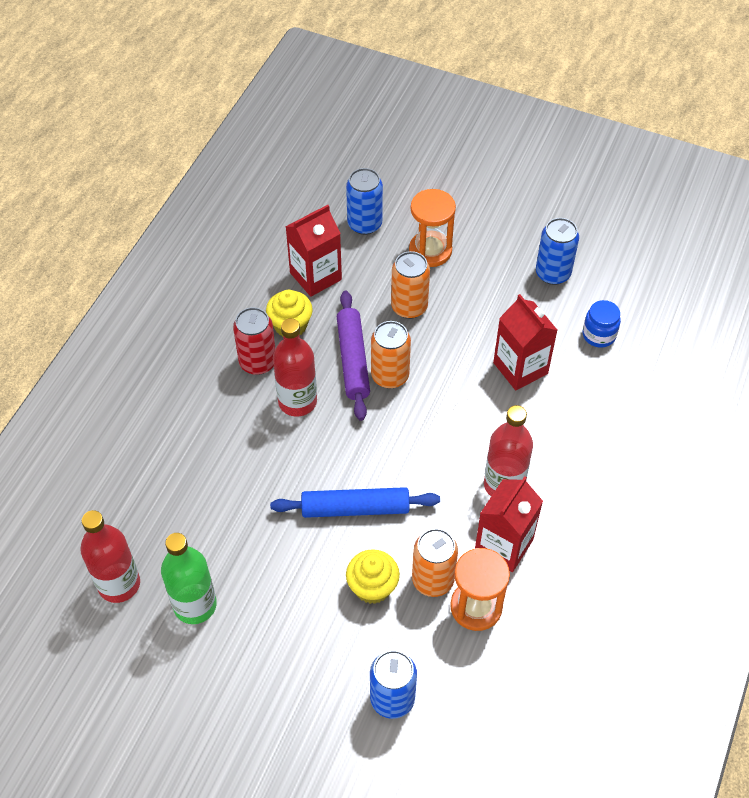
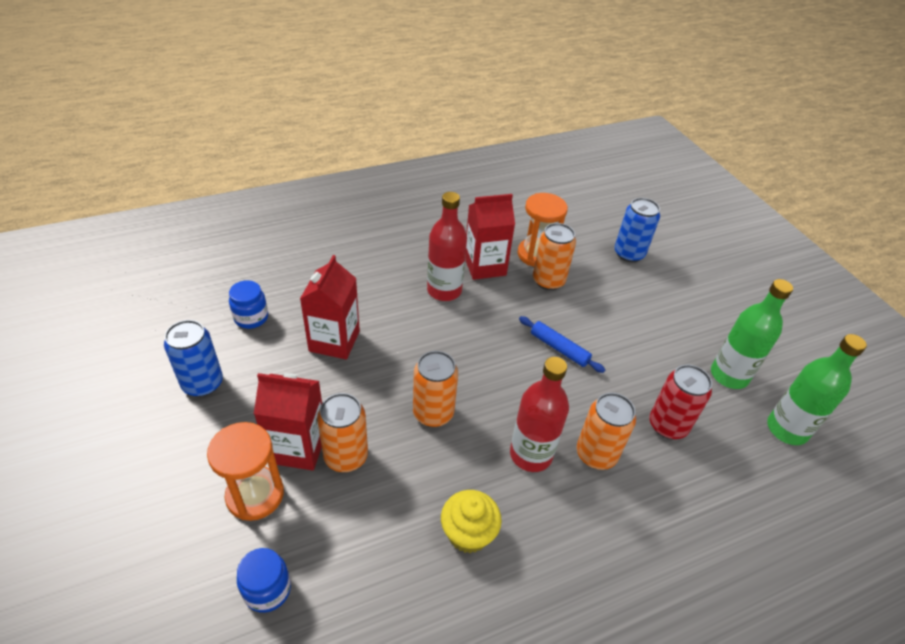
camera: 140 degrees left, 10 degrees down
red bottle [80,510,140,603] -> green bottle [767,334,867,445]
red can [233,307,275,375] -> red can moved to [649,365,712,439]
blue rolling pin [270,487,440,518] -> blue rolling pin [519,316,605,373], size x0.66
red carton [286,205,342,297] -> red carton moved to [254,373,322,471]
purple rolling pin [337,291,370,421] -> none
blue can [346,168,383,235] -> blue jar [237,548,291,613]
yellow cupcake [346,549,400,604] -> none
none -> orange can [577,393,636,470]

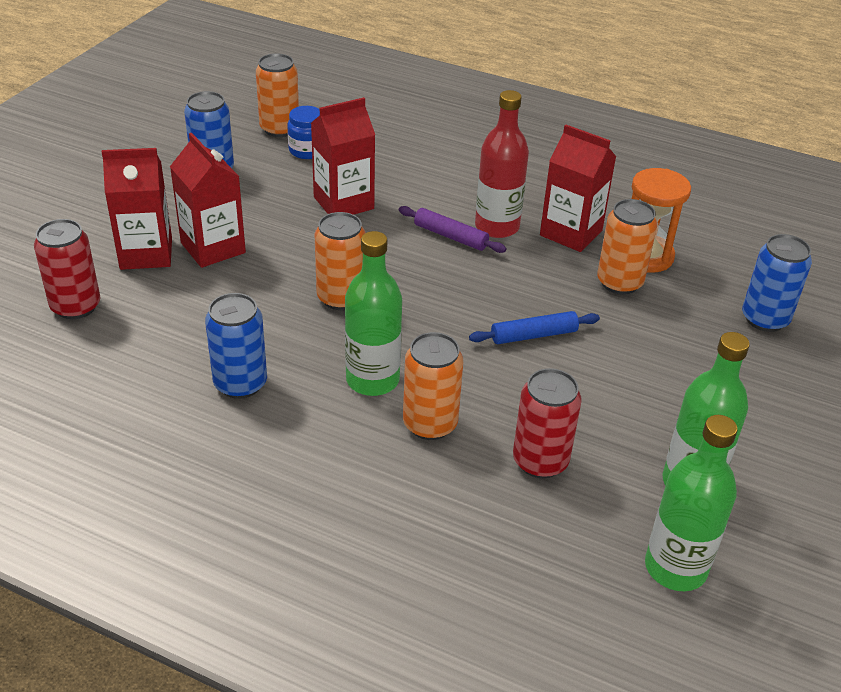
camera: 50 degrees right, 5 degrees down
orange hourglass [207,422,284,521] -> red carton [102,148,172,270]
blue jar [237,548,291,613] -> red can [34,219,100,319]
orange can [317,393,368,472] -> orange can moved to [256,53,299,137]
yellow cupcake [441,490,502,553] -> blue can [205,293,267,399]
red bottle [510,357,569,472] -> green bottle [345,231,402,396]
blue rolling pin [519,316,605,373] -> blue rolling pin turned 75 degrees clockwise [469,311,600,344]
none -> purple rolling pin [399,206,507,253]

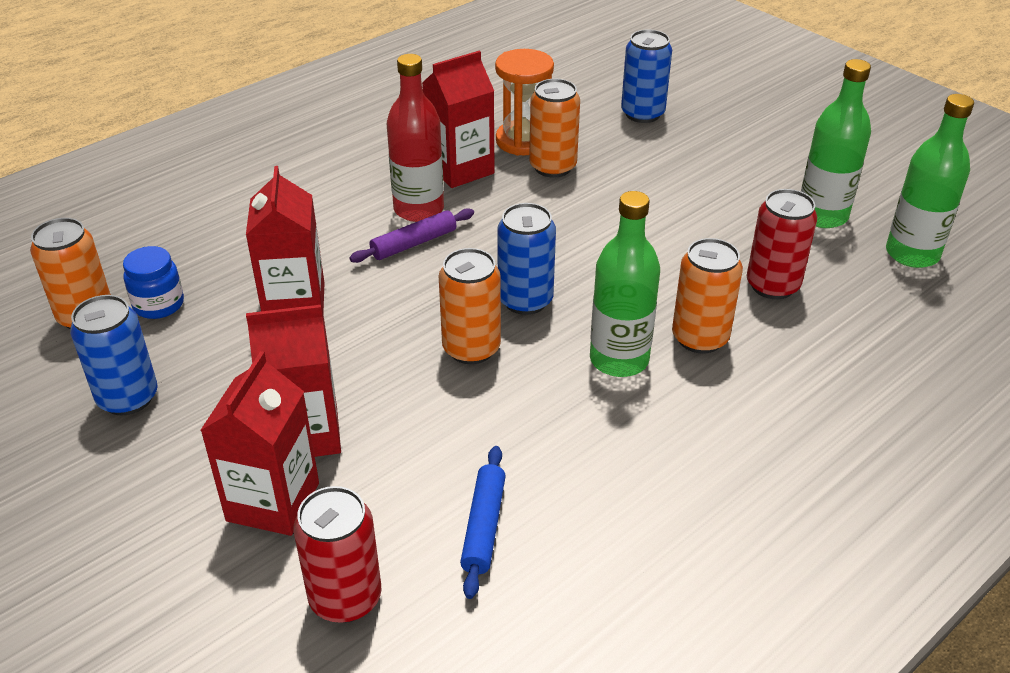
camera: 65 degrees left, 0 degrees up
blue can [205,293,267,399] -> blue can moved to [497,203,556,315]
blue rolling pin [469,311,600,344] -> blue rolling pin moved to [460,446,506,599]

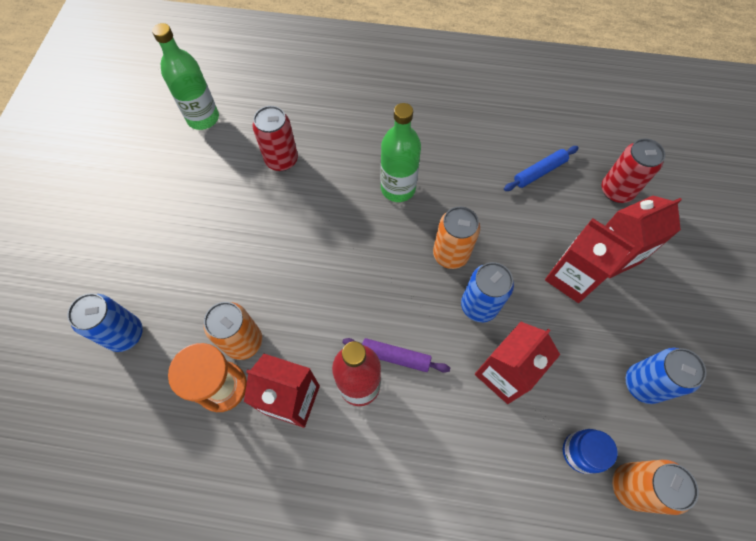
camera: 130 degrees left, 25 degrees up
blue can [497,203,556,315] -> blue can moved to [461,262,514,322]
orange can [672,238,743,354] -> none
green bottle [801,59,871,228] -> none

